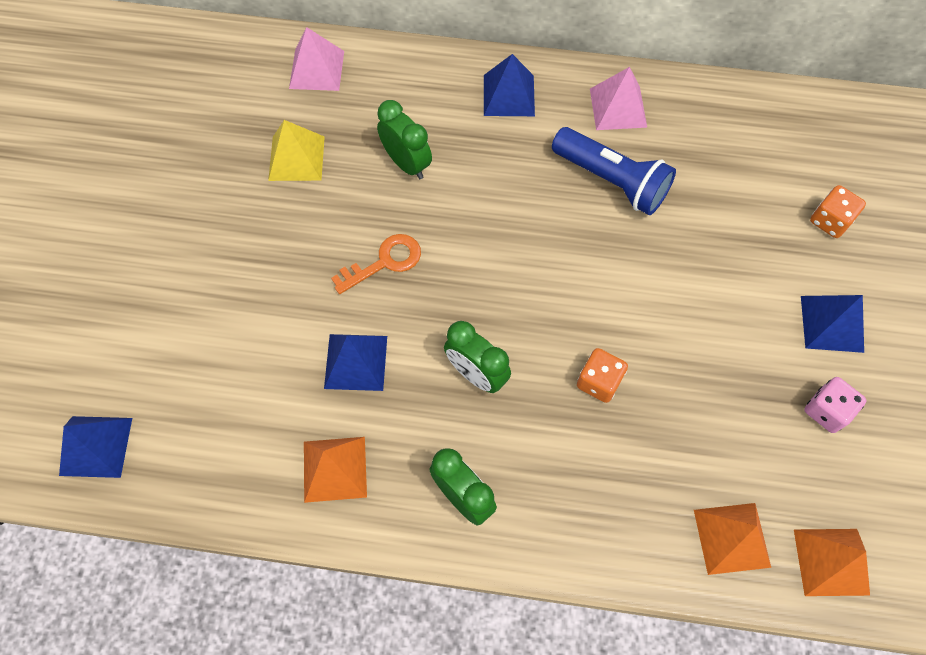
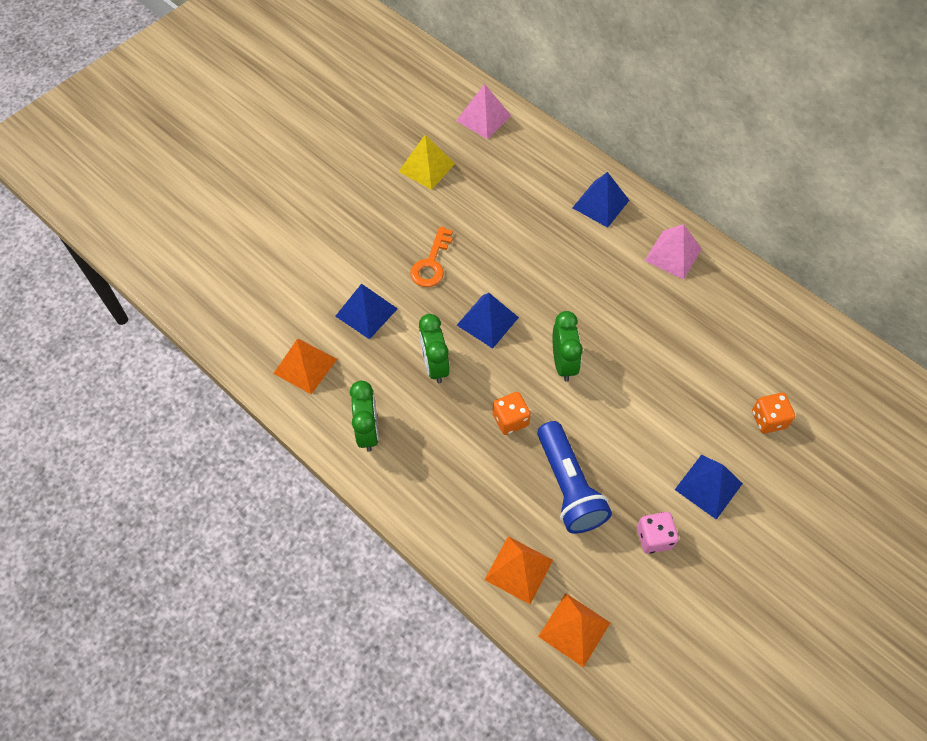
camera: 35 degrees right, 5 degrees down
blue pyramid [59,416,132,478] -> blue pyramid moved to [457,293,519,349]
orange key [331,234,421,294] -> orange key turned 105 degrees clockwise [410,226,453,287]
green clock [377,100,432,179] -> green clock moved to [552,311,583,382]
blue flashlight [552,127,676,215] -> blue flashlight moved to [537,421,612,534]

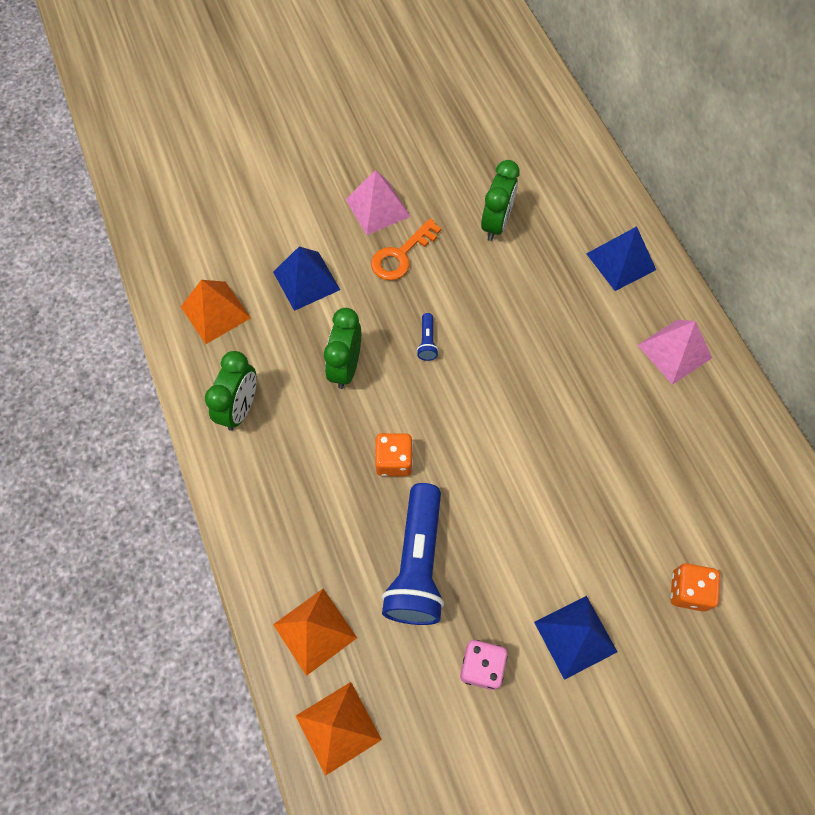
camera: 25 degrees right, 5 degrees up
yellow pyramid [398,135,455,190] -> none
pink pyramid [456,84,511,139] -> pink pyramid moved to [345,170,411,235]
blue pyramid [457,293,519,349] -> blue flashlight [417,313,439,361]
green clock [552,311,583,382] -> green clock moved to [481,160,520,241]

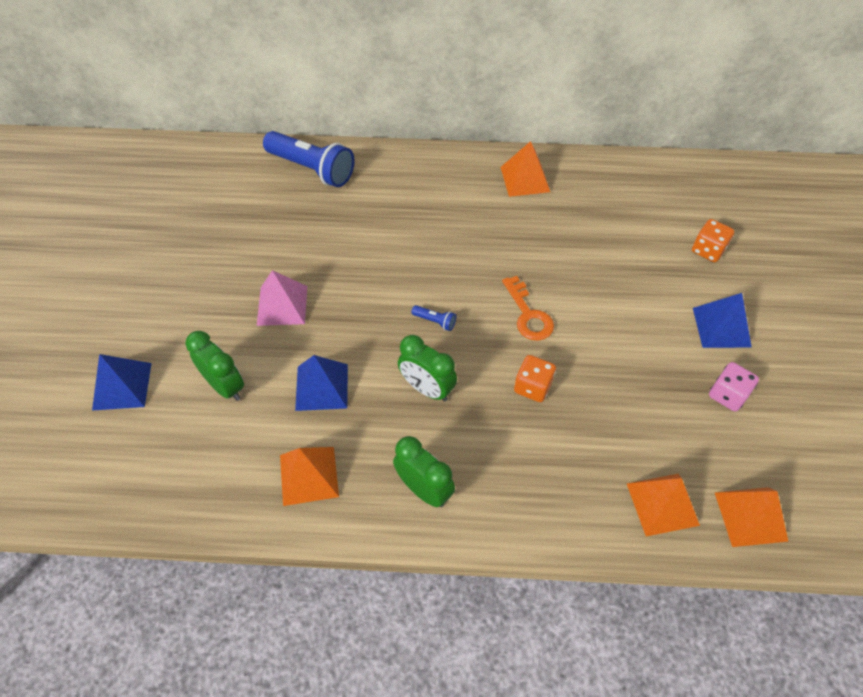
camera: 65 degrees left, 10 degrees down
orange key [371,219,441,280] -> orange key moved to [502,276,554,341]
blue flashlight [382,483,444,625] -> blue flashlight moved to [263,131,355,187]
green clock [481,160,520,241] -> green clock moved to [186,331,244,401]
blue pyramid [586,226,656,291] -> blue pyramid moved to [92,354,152,411]
pink pyramid [638,319,712,385] -> orange pyramid [501,141,550,197]

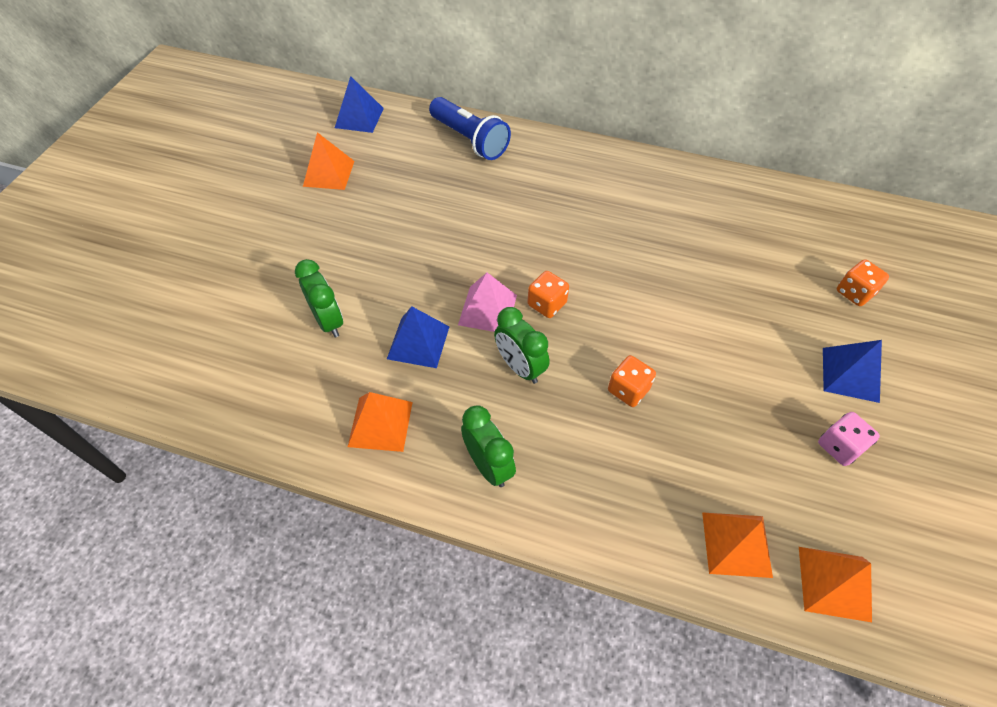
camera: 15 degrees right, 0 degrees up
blue pyramid [92,354,152,411] -> blue pyramid moved to [335,76,384,133]
pink pyramid [257,270,307,326] -> pink pyramid moved to [458,273,517,332]
blue flashlight [411,305,456,331] -> orange dice [528,271,569,318]
orange pyramid [501,141,550,197] -> orange pyramid moved to [303,132,355,190]
orange key [502,276,554,341] -> none

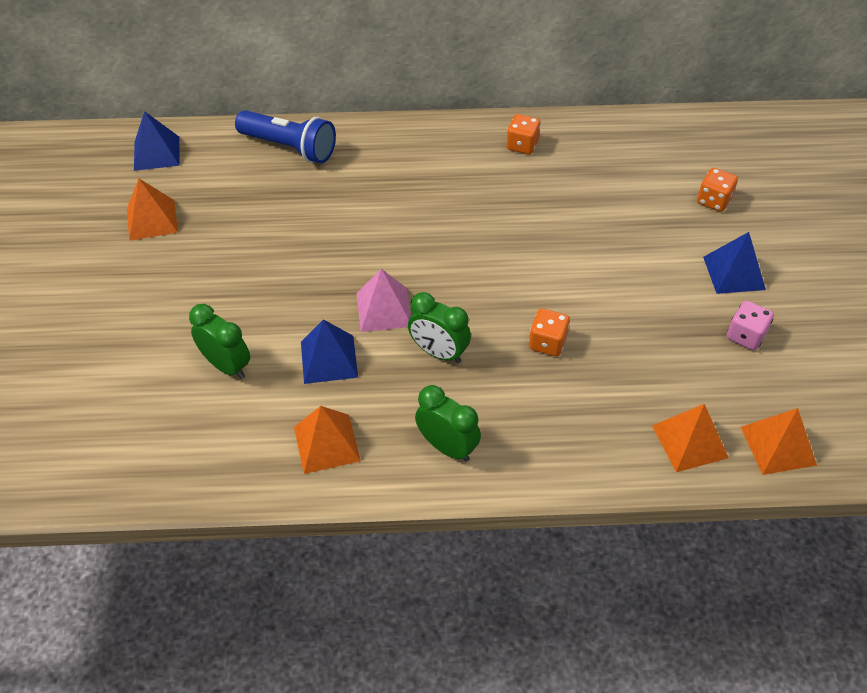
camera: 20 degrees left, 5 degrees down
orange dice [528,271,569,318] -> orange dice moved to [506,114,541,155]

